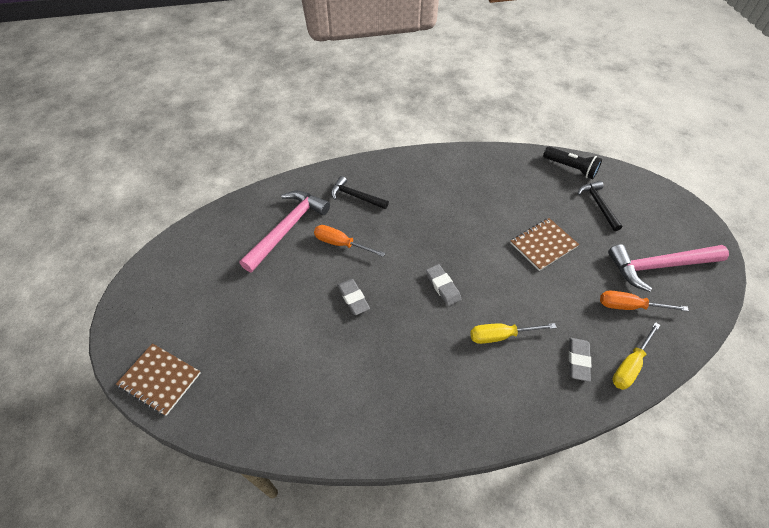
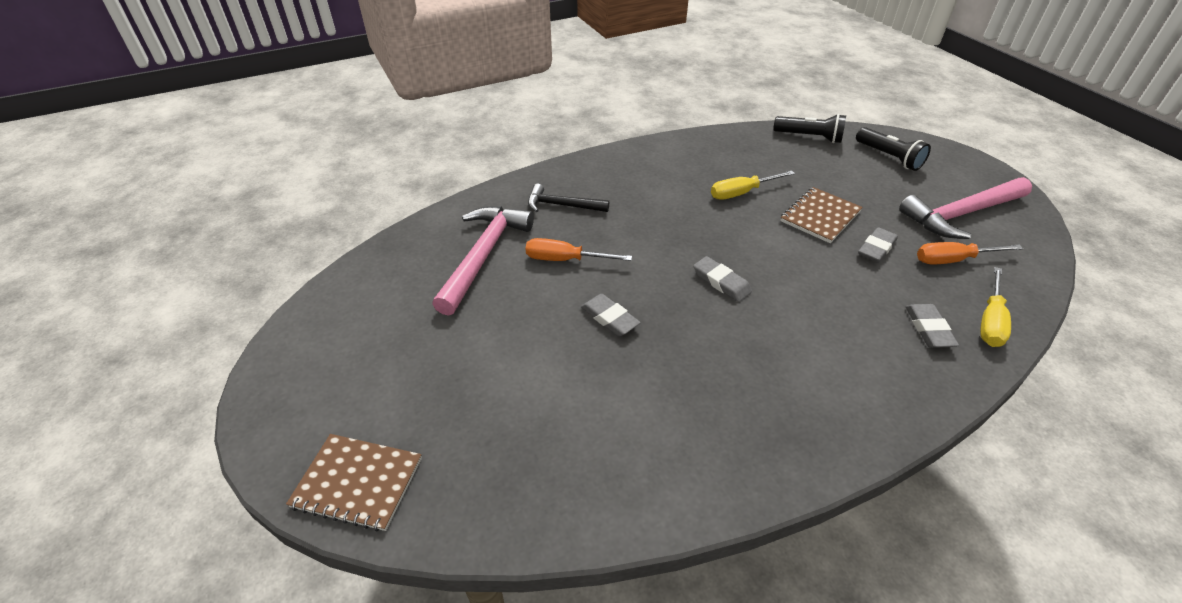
camera: 15 degrees left, 10 degrees down
yellow screwdriver [470,323,557,344] -> yellow screwdriver moved to [711,171,795,200]
black hammer [578,181,622,231] -> none
none -> black flashlight [856,127,931,171]
none -> grey eraser [858,227,898,263]

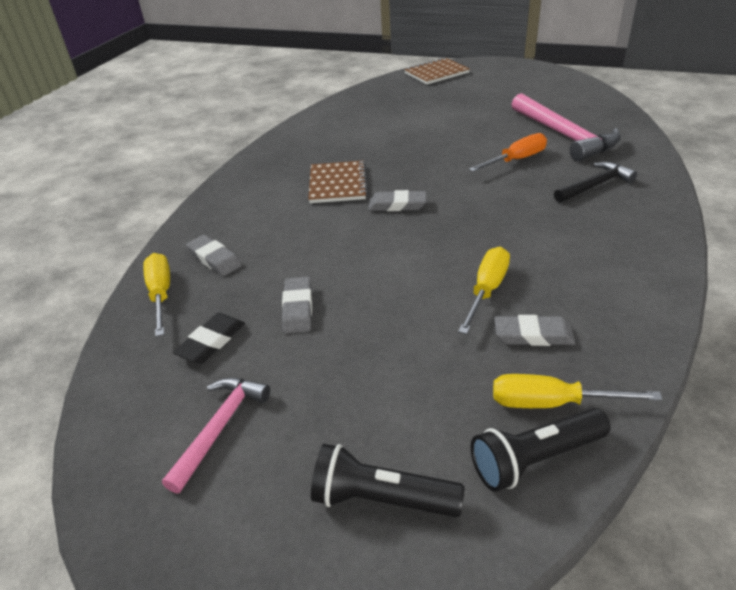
camera: 140 degrees right, 5 degrees down
grey eraser [581,294,641,336] -> grey eraser moved to [494,315,575,346]
brown notebook [780,187,863,243] -> brown notebook moved to [308,161,368,203]
pink hammer [899,177,1032,239] -> pink hammer [162,378,270,494], size x0.59
orange screwdriver [917,242,1023,265] -> black eraser [173,313,245,364]
none -> yellow screwdriver [493,374,663,408]

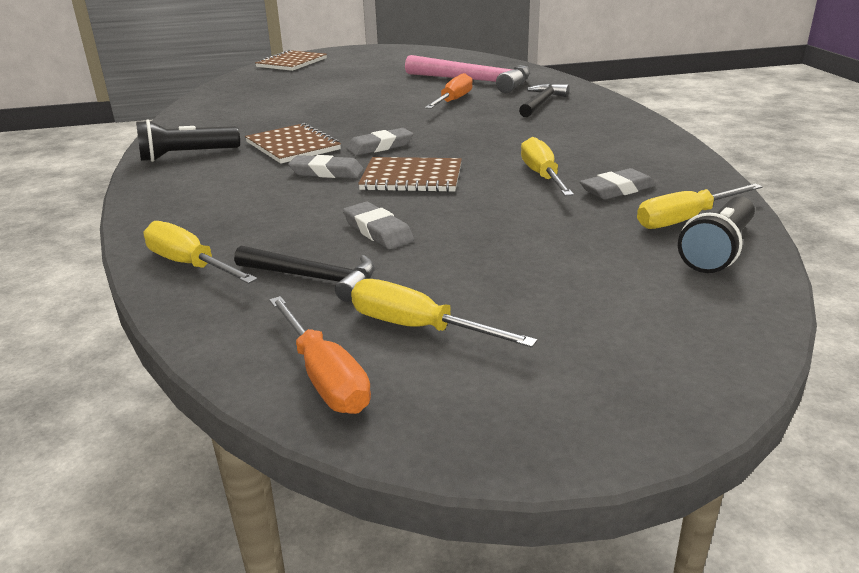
camera: 35 degrees left, 10 degrees down
pink hammer [162,378,270,494] -> yellow screwdriver [351,279,537,348]
black eraser [173,313,245,364] -> black hammer [234,245,375,302]
grey eraser [186,235,242,276] -> grey eraser moved to [288,155,364,178]
black flashlight [311,444,464,517] -> black flashlight moved to [136,120,240,162]
none -> orange screwdriver [269,296,371,414]
none -> brown notebook [358,157,462,192]

